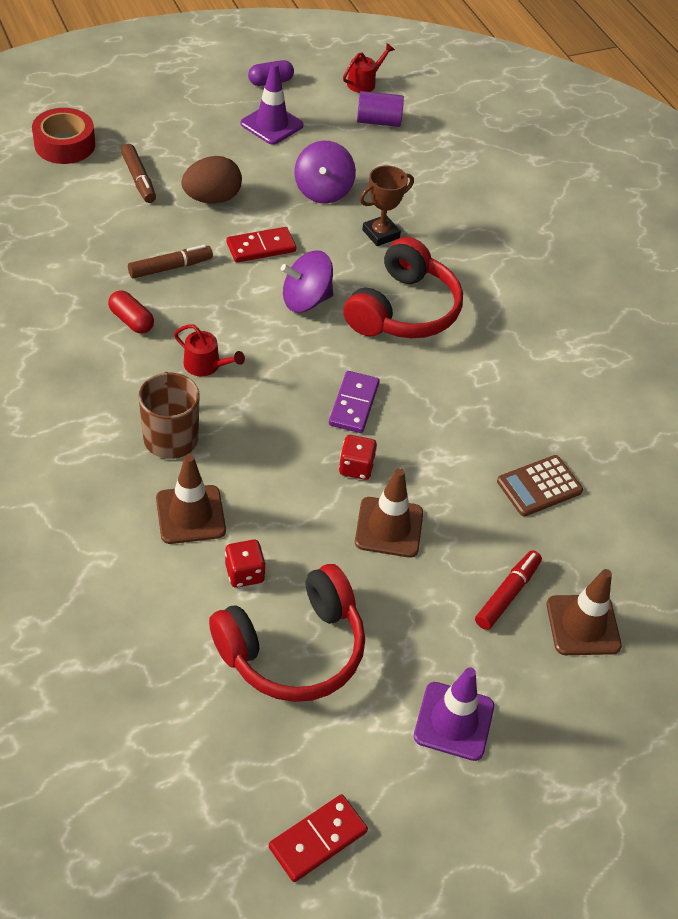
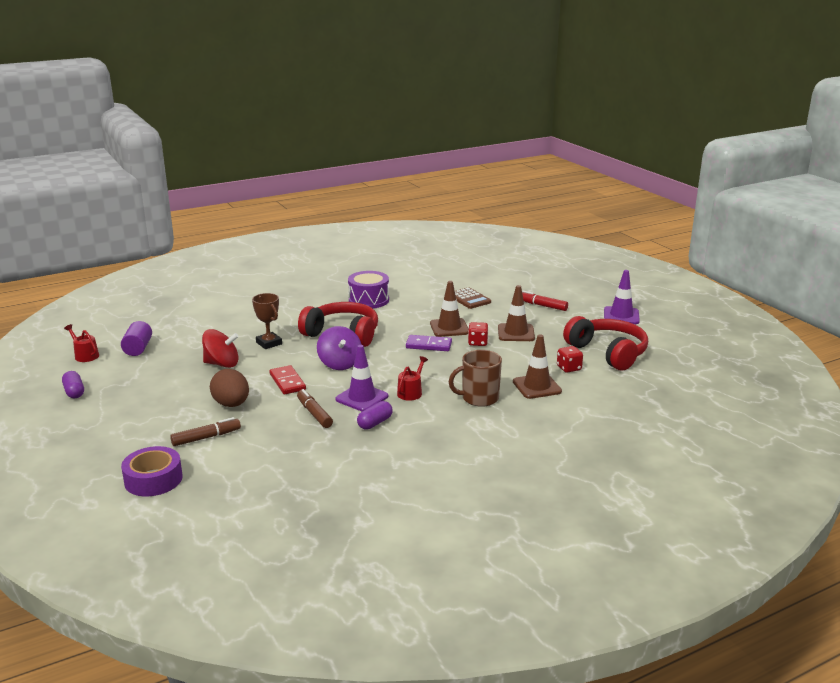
camera: 90 degrees left, 25 degrees down
red tape [32,108,95,164] -> purple tape [121,446,183,496]
red capsule [108,290,154,334] -> purple capsule [357,401,393,430]
purple traffic cone [241,63,304,145] -> purple traffic cone moved to [336,345,388,411]
red domino [269,794,368,882] -> none
purple spinning top [294,141,356,204] -> red spinning top [202,329,239,368]
brown traffic cone [547,569,622,655] -> brown traffic cone moved to [430,281,469,337]
none -> purple drum [348,271,389,309]

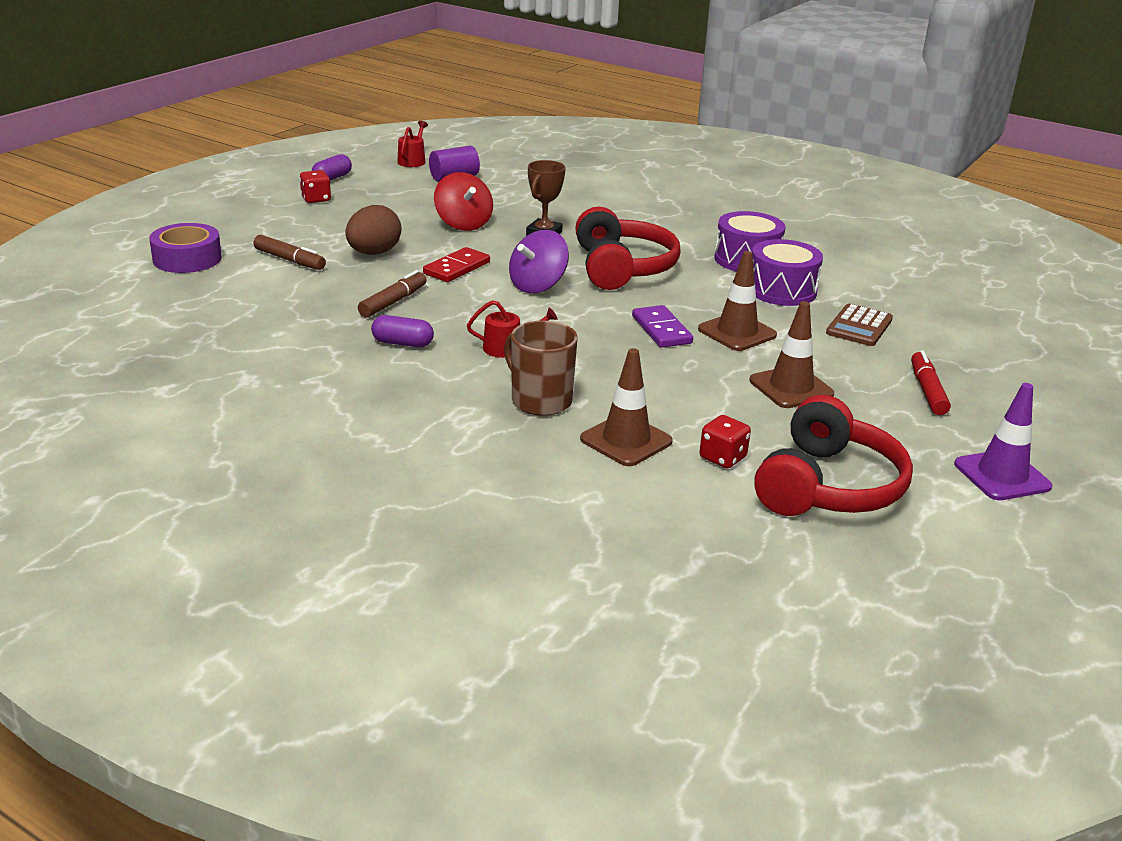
camera: 60 degrees right, 5 degrees up
purple traffic cone [336,345,388,411] -> none
red dice [468,322,488,346] -> red dice moved to [300,170,331,203]
none -> purple drum [752,239,823,306]

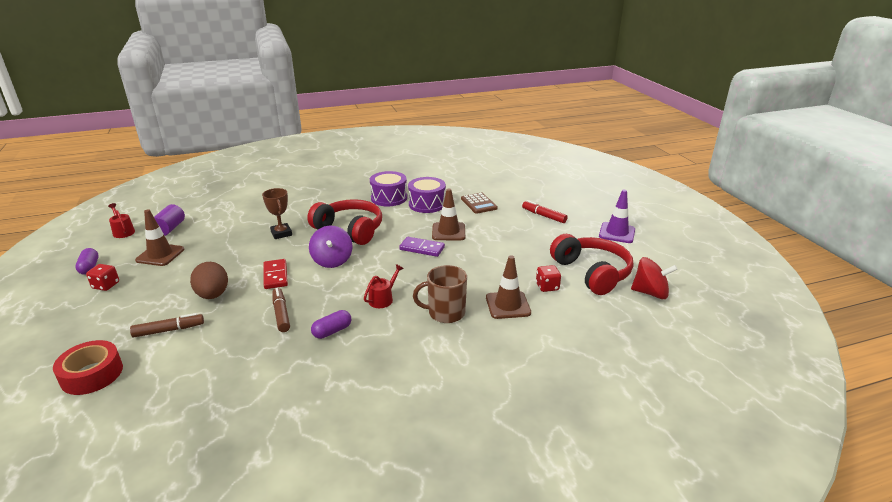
camera: 50 degrees left, 0 degrees up
purple tape [149,223,222,273] -> red tape [53,340,123,395]
red spinning top [434,172,493,231] -> red spinning top moved to [631,257,678,299]
brown traffic cone [749,301,834,408] -> brown traffic cone moved to [135,209,184,266]

